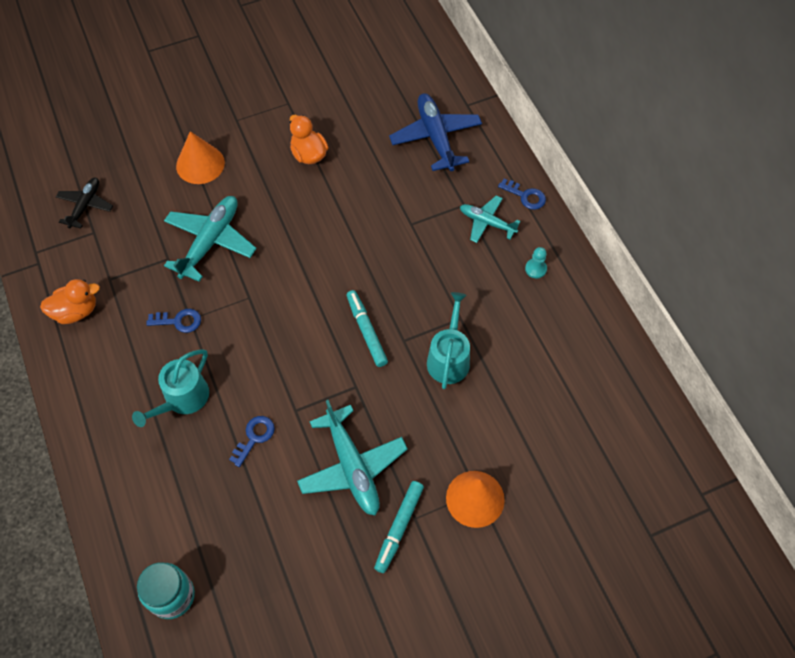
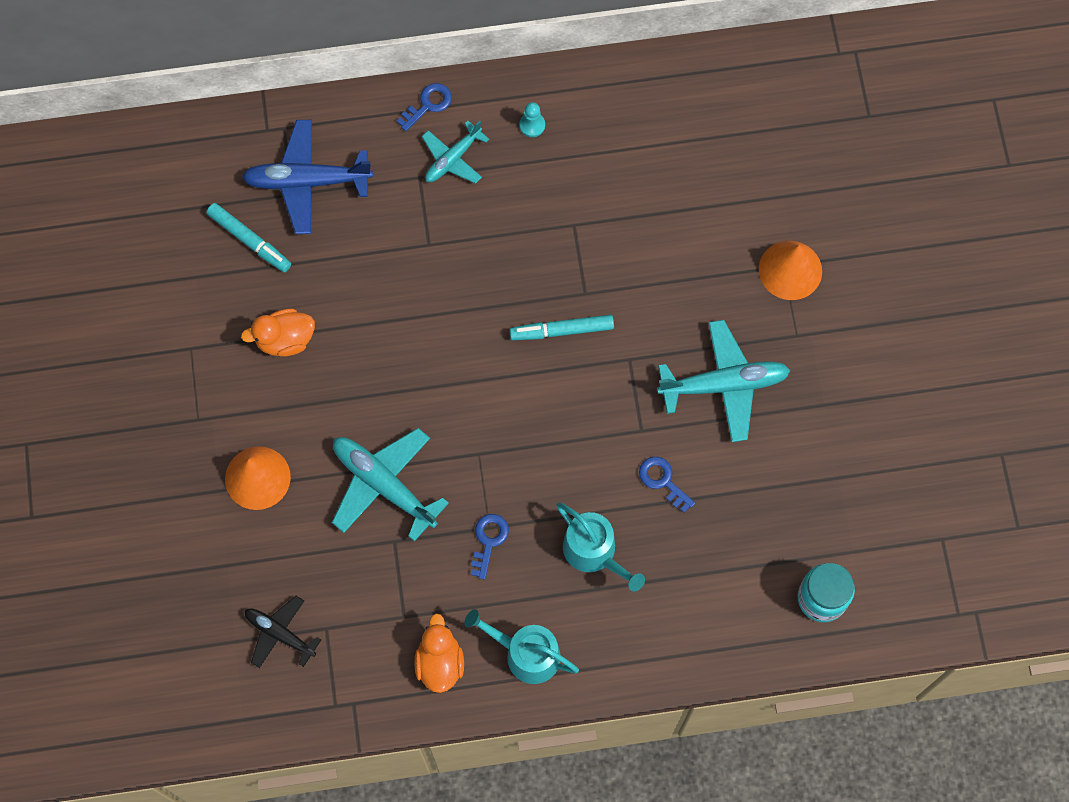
camera: 75 degrees left, 10 degrees up
turquoise marker [374,481,424,573] -> turquoise marker moved to [206,203,291,272]
turquoise watering can [427,292,470,389] -> turquoise watering can moved to [464,609,579,684]

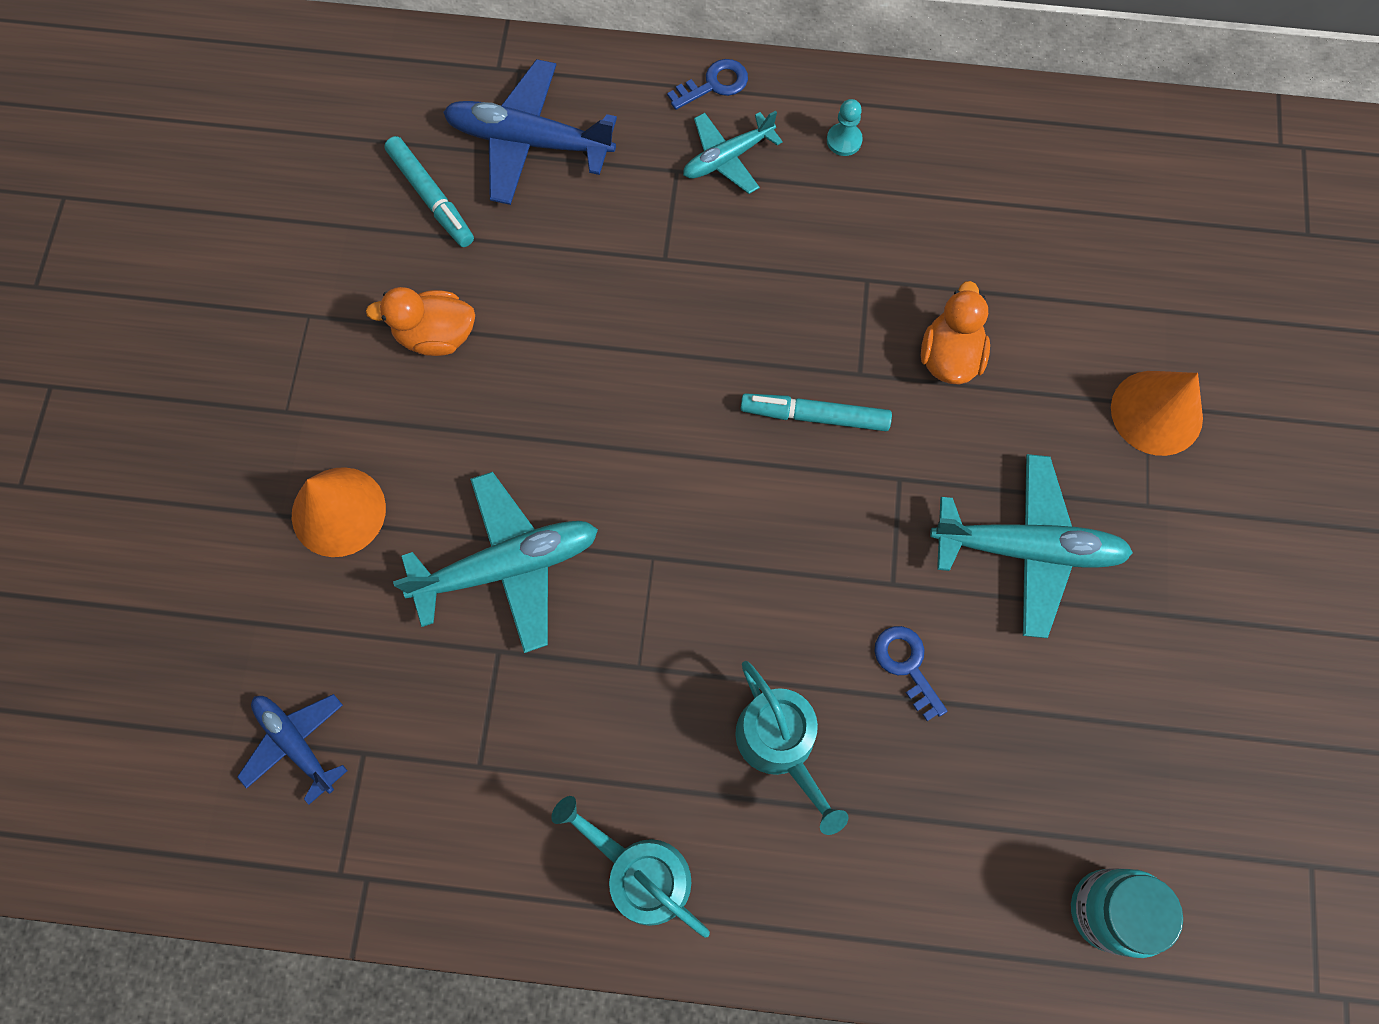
camera: 15 degrees right, 0 degrees up
black plane [245,596,321,668] -> blue plane [237,694,348,805]
turquoise plane [332,428,449,542] -> turquoise plane turned 105 degrees clockwise [393,472,598,653]
orange duck [414,613,464,693] -> orange duck moved to [921,281,990,385]
blue key [471,514,509,580] -> none

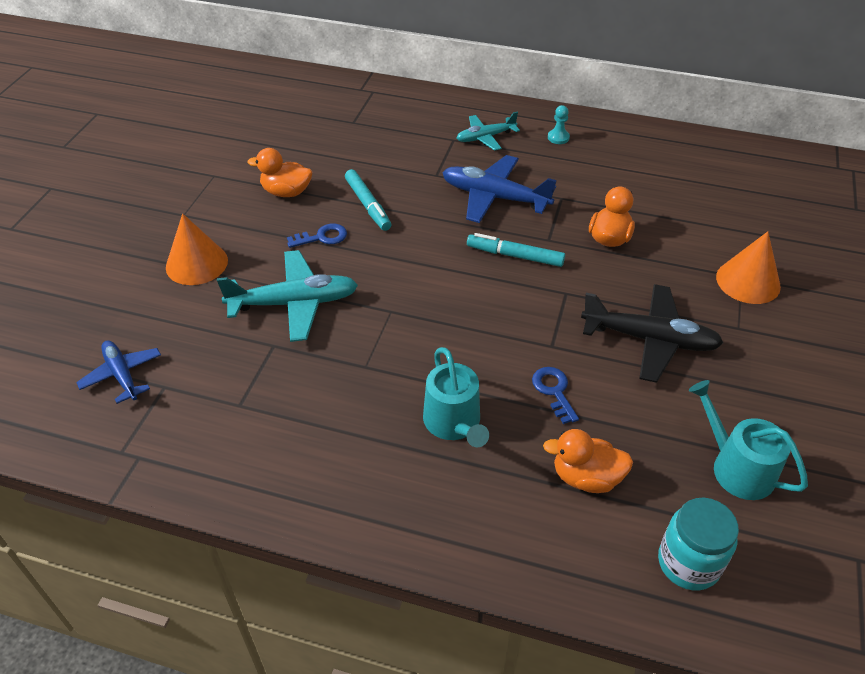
camera: 10 degrees right, 25 degrees down
turquoise marker [384,136,474,247] -> turquoise marker moved to [345,169,391,231]
blue plane [443,59,617,205] -> blue plane moved to [442,155,557,223]
turquoise watering can [551,796,710,938] -> turquoise watering can moved to [689,380,808,500]
blue key [667,59,748,110] -> blue key moved to [287,223,347,248]
turquoise plane [930,454,1133,638] -> black plane [581,284,723,383]
none -> orange duck [543,429,633,493]

